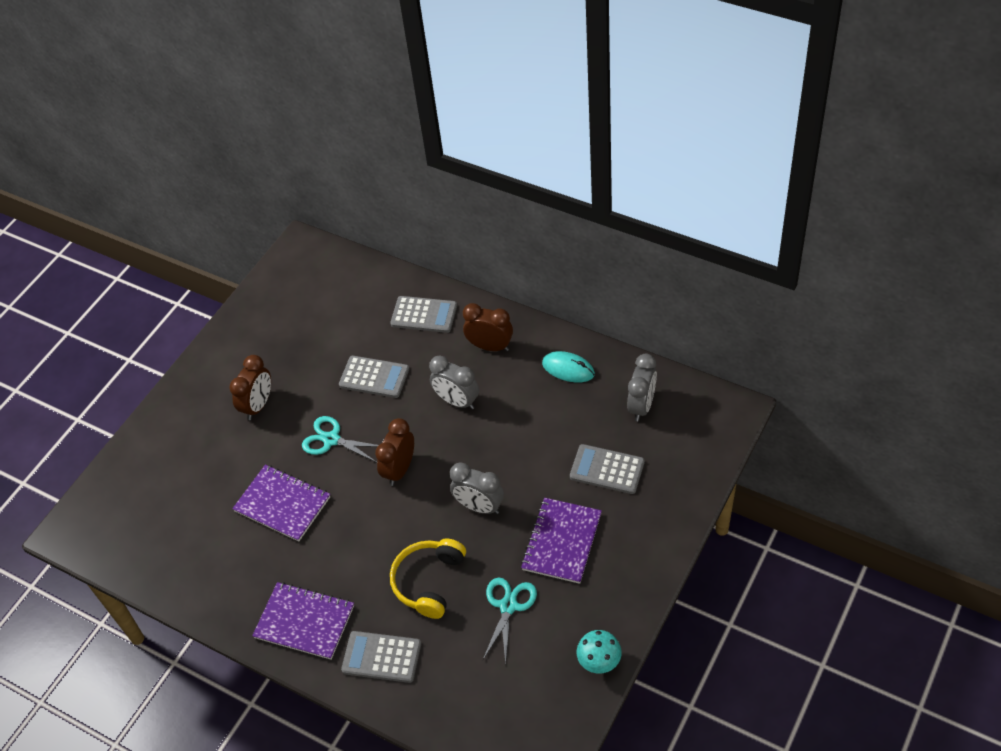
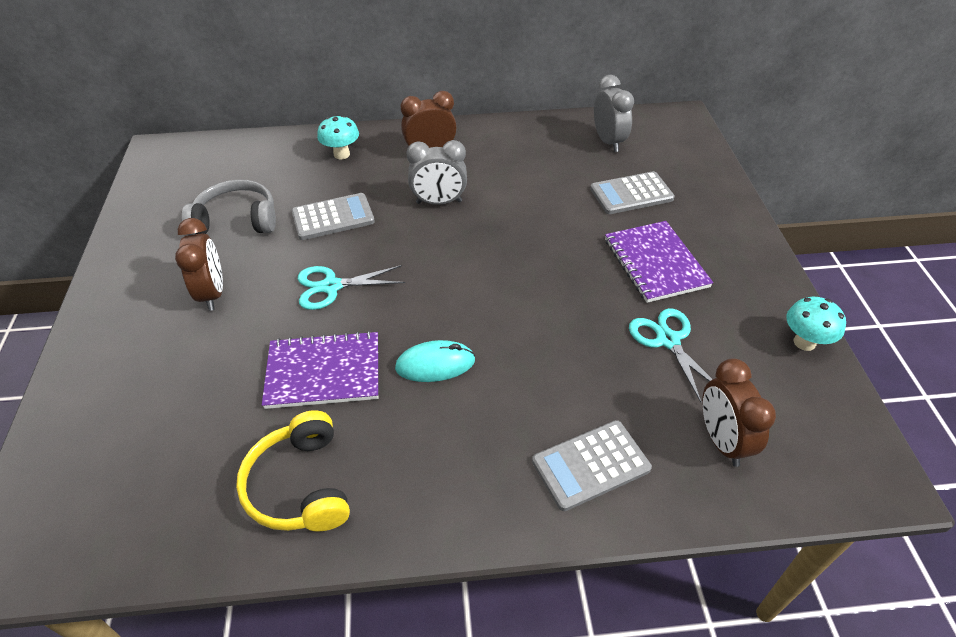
camera: 40 degrees left, 5 degrees down
purple notebook [252,582,354,660] -> none
brown clock [375,418,414,486] -> brown clock moved to [702,358,776,467]
grey calculator [390,296,457,333] -> turquoise mushroom [317,115,359,159]
yellow headphones [390,538,466,619] -> yellow headphones moved to [236,410,350,532]
grey clock [450,462,504,514] -> none
turquoise mouse [542,351,595,383] -> turquoise mouse moved to [395,340,475,382]
none -> grey headphones [182,180,276,235]

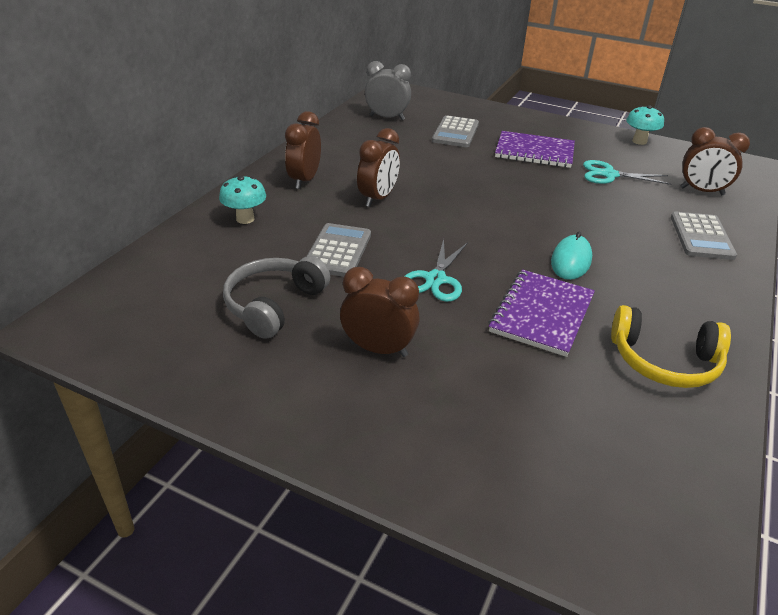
camera: 60 degrees left, 10 degrees down
grey clock [406,140,467,205] -> brown clock [357,128,400,207]

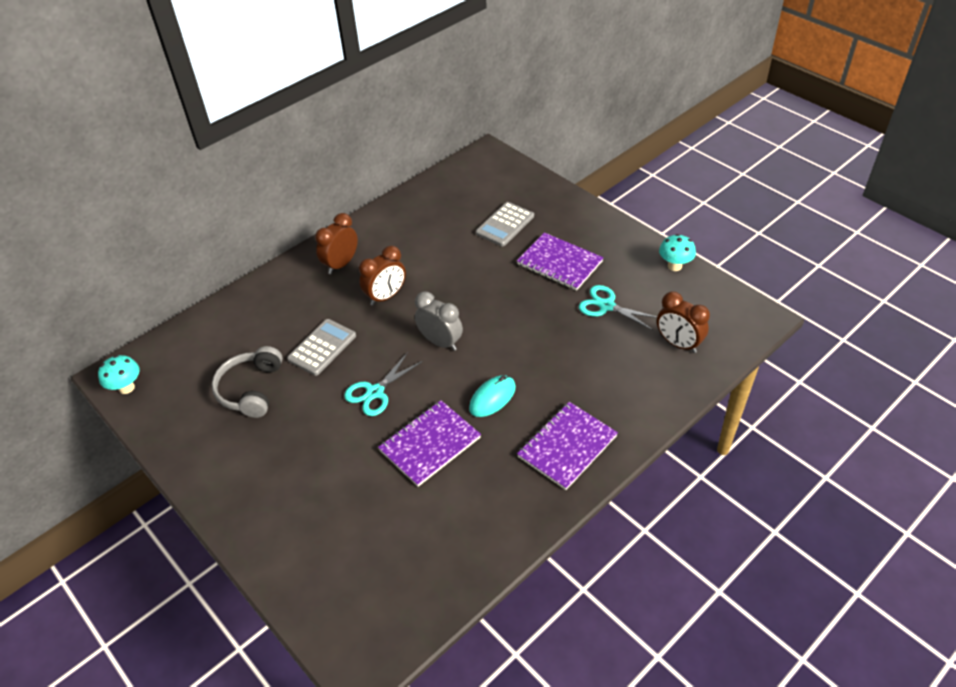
camera: 25 degrees right, 10 degrees up
turquoise mushroom [219,176,266,224] -> turquoise mushroom moved to [98,355,139,394]
grey headphones [223,256,330,339] -> grey headphones turned 45 degrees counterclockwise [212,346,283,418]
brown clock [340,267,420,357] -> none
grey clock [365,61,411,120] -> grey clock moved to [415,292,463,351]
yellow headphones [611,305,731,388] -> none
grey calculator [671,212,737,260] -> none
none -> purple notebook [517,402,618,490]

